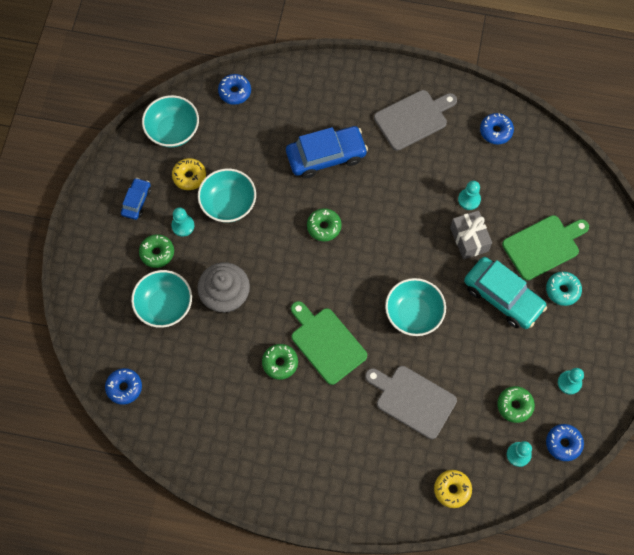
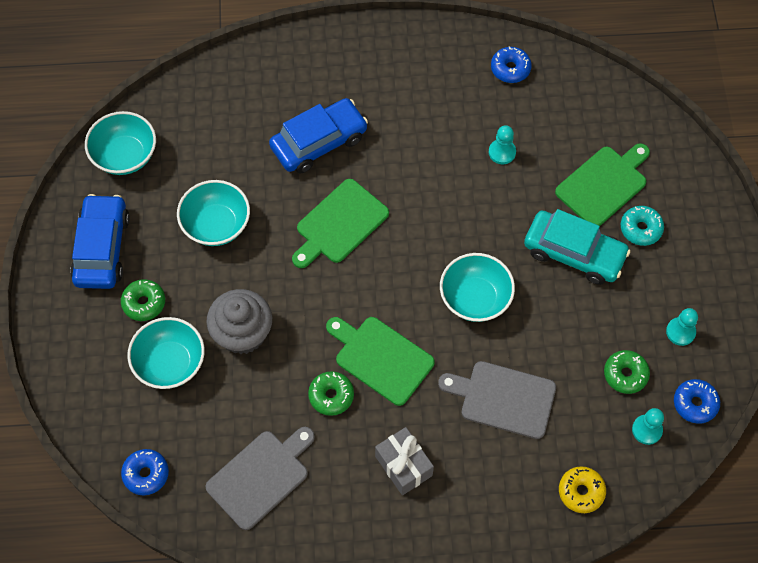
camera: 15 degrees left, 5 degrees down
blue car [121,178,151,220] -> blue car [70,194,130,289], size x1.87
turquoise pawn [171,207,194,237] -> none
yellow donut [172,158,206,190] -> none
blue donut [218,74,251,105] -> none
green donut [307,208,342,242] -> green cutting board [292,179,389,268]
grey cutting board [374,90,457,150] -> grey cutting board moved to [205,427,315,530]
grey gift [450,210,492,260] -> grey gift moved to [375,427,434,495]

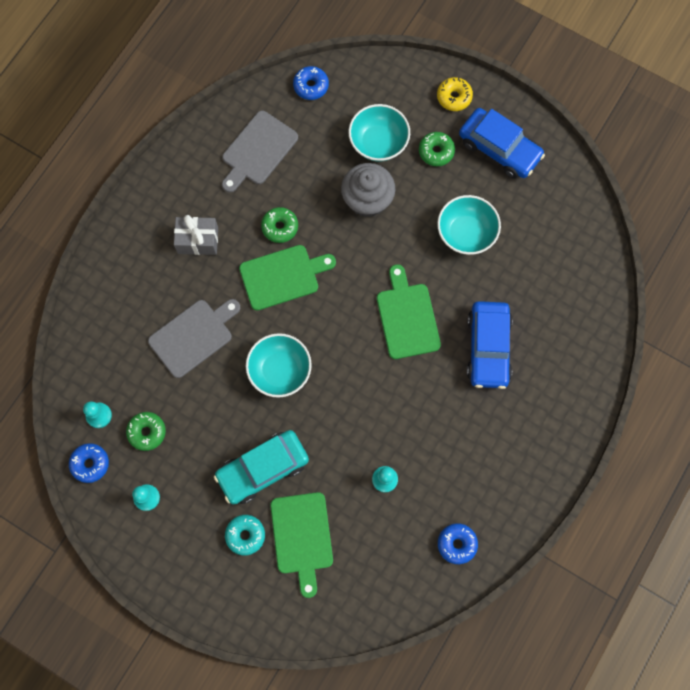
camera: 125 degrees right, 10 degrees up
turquoise bowl [85,111,156,175] -> none
grey cutting board [205,427,315,530] -> grey cutting board turned 45 degrees clockwise [222,111,298,193]
yellow donut [559,466,606,513] -> yellow donut moved to [437,77,473,111]

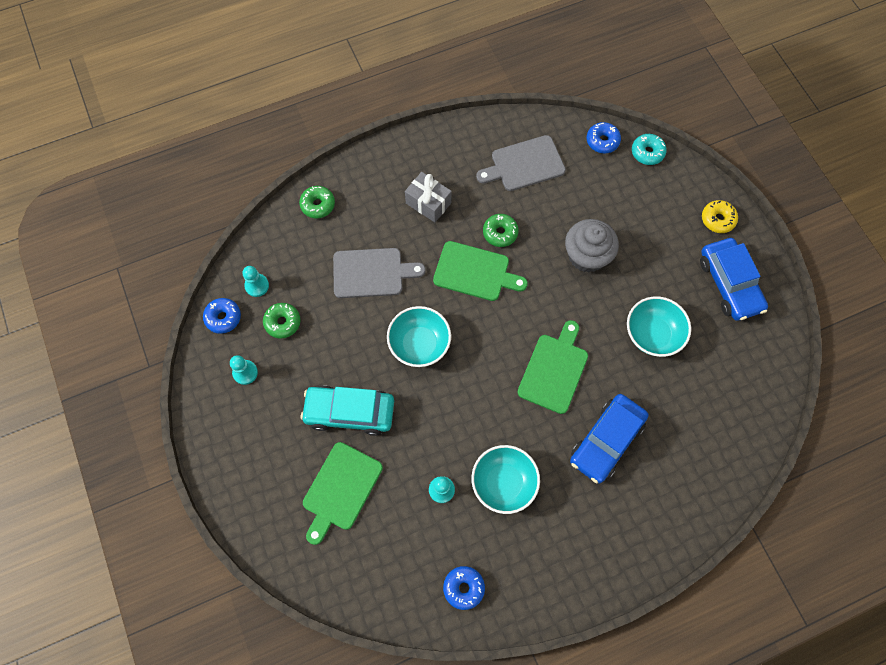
camera: 35 degrees right, 5 degrees down
turquoise donut [225,515,265,556] -> turquoise donut moved to [632,134,667,165]
turquoise bowl [348,104,410,162] -> turquoise bowl moved to [471,445,540,514]
green donut [419,132,455,166] -> green donut moved to [299,186,335,218]

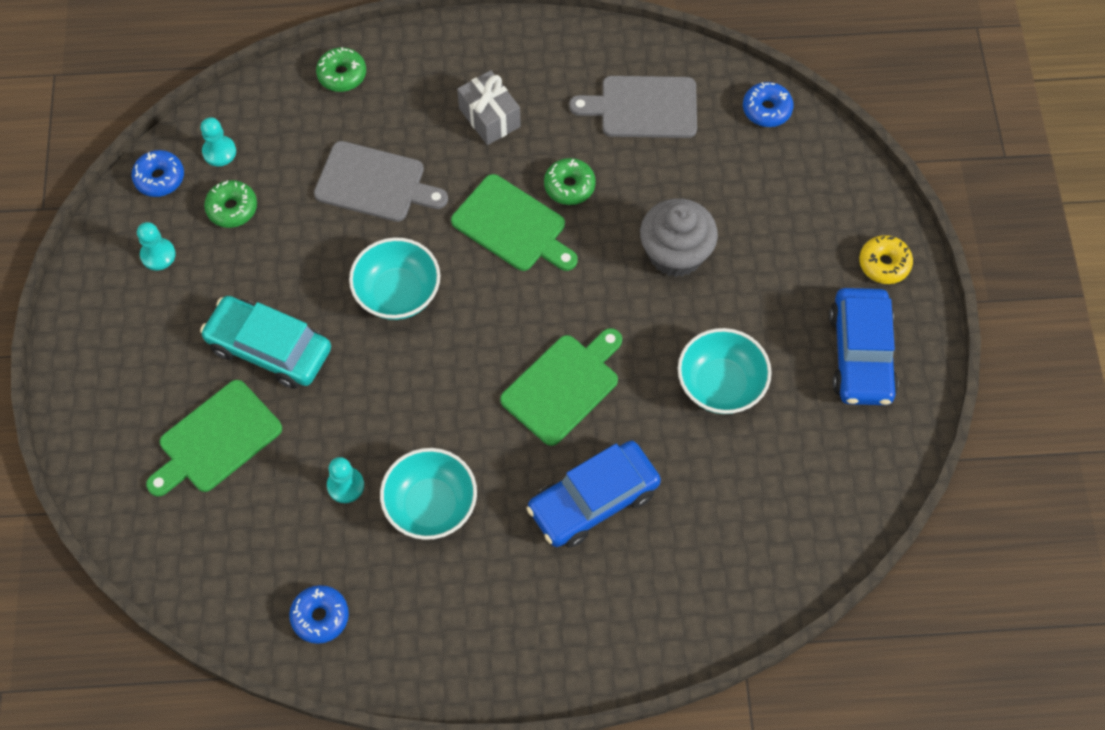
camera: 20 degrees right, 5 degrees down
turquoise donut [632,134,667,165] -> none

